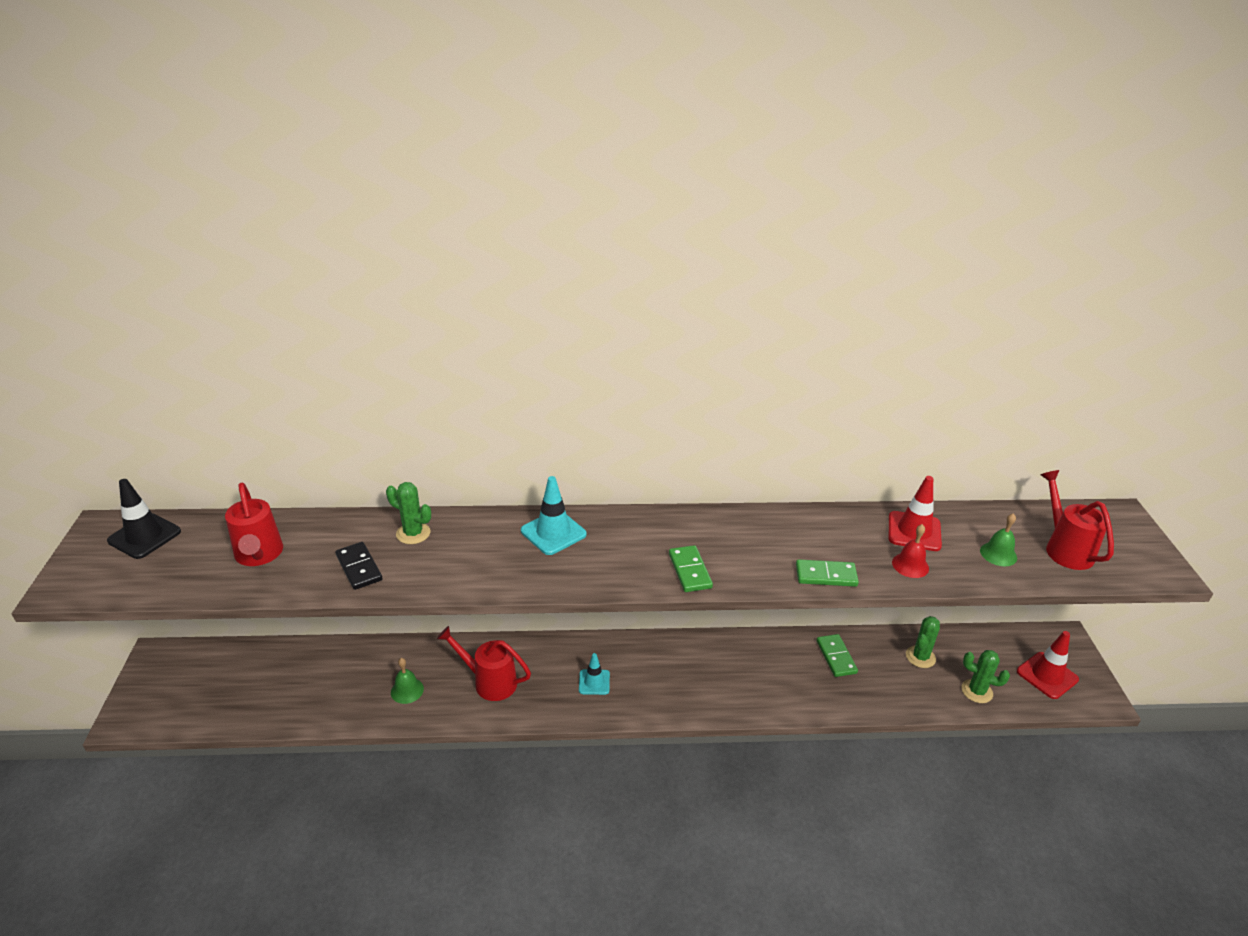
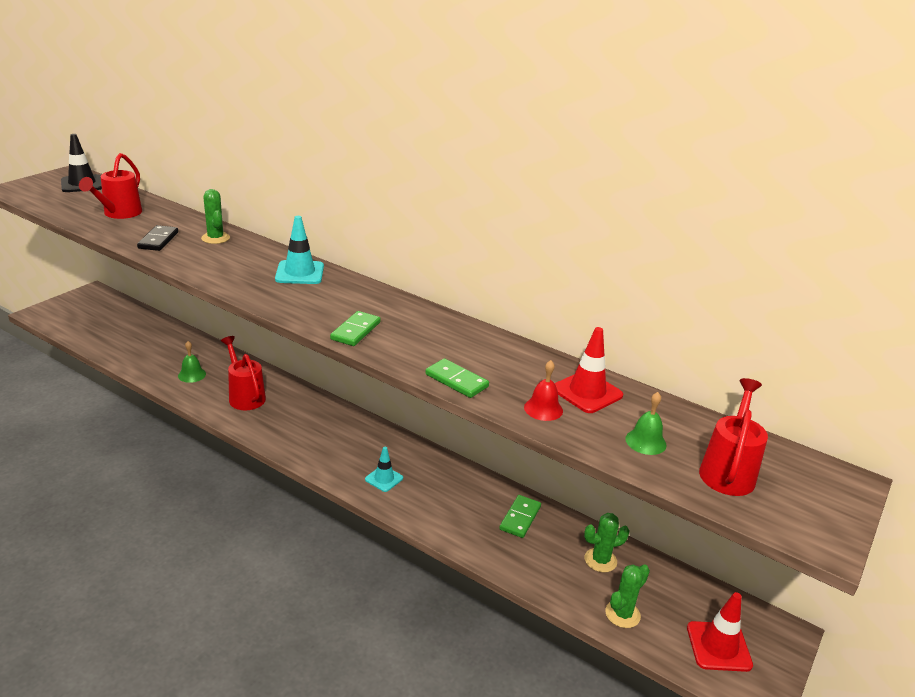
camera: 35 degrees right, 5 degrees down
turquoise traffic cone [579,653,610,695] -> turquoise traffic cone moved to [365,447,403,492]
green cactus [961,650,1010,703] -> green cactus turned 75 degrees clockwise [605,564,650,628]

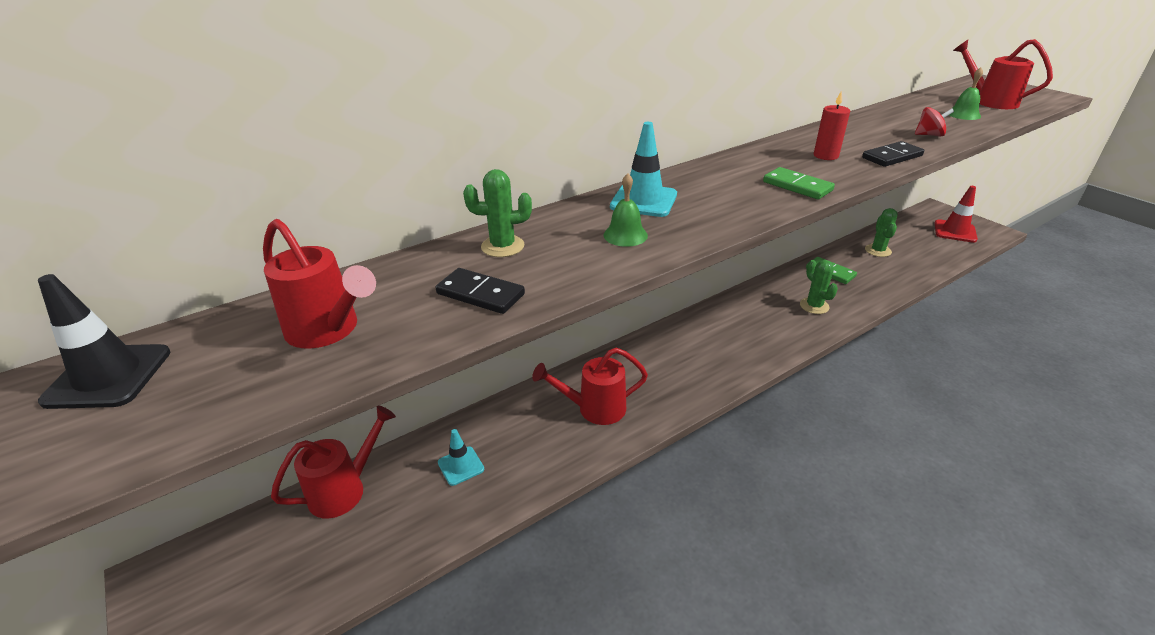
camera: 65 degrees left, 5 degrees up
green bell [178,341,206,383] -> green bell moved to [604,173,648,247]
turquoise traffic cone [365,447,403,492] -> turquoise traffic cone moved to [438,429,484,486]
green domino [425,358,489,398] -> black domino [862,141,924,167]
red bell [524,360,563,421] -> red spinning top [915,107,954,137]
red traffic cone [555,327,623,413] -> none
green cactus [605,564,650,628] -> green cactus moved to [800,260,838,314]
none -> red watering can [271,406,396,518]
none -> red candle [814,90,850,160]

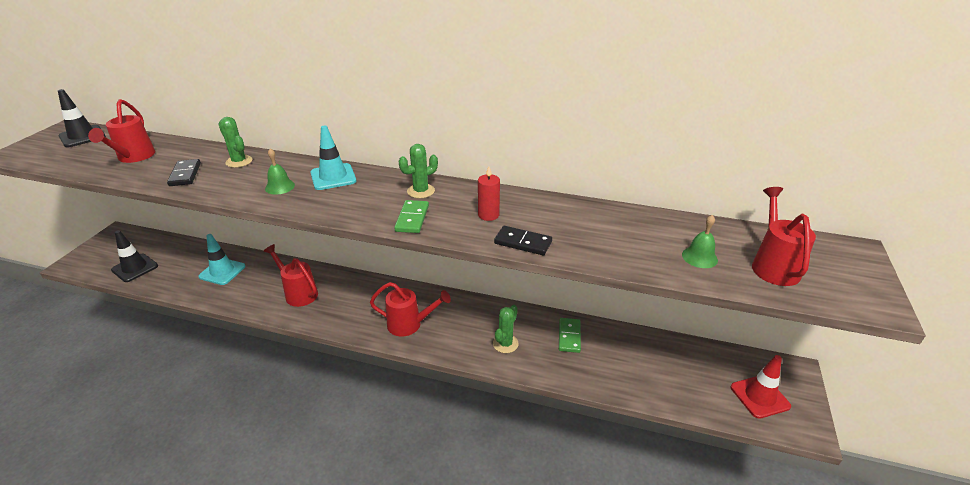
camera: 50 degrees right, 0 degrees up
red watering can [271,406,396,518] -> red watering can moved to [370,282,451,336]
turquoise traffic cone [438,429,484,486] -> turquoise traffic cone [198,234,245,285], size x1.54
green cactus [865,208,898,257] -> green cactus moved to [399,144,438,198]
red spinning top [915,107,954,137] -> none
none -> black traffic cone [111,230,158,282]

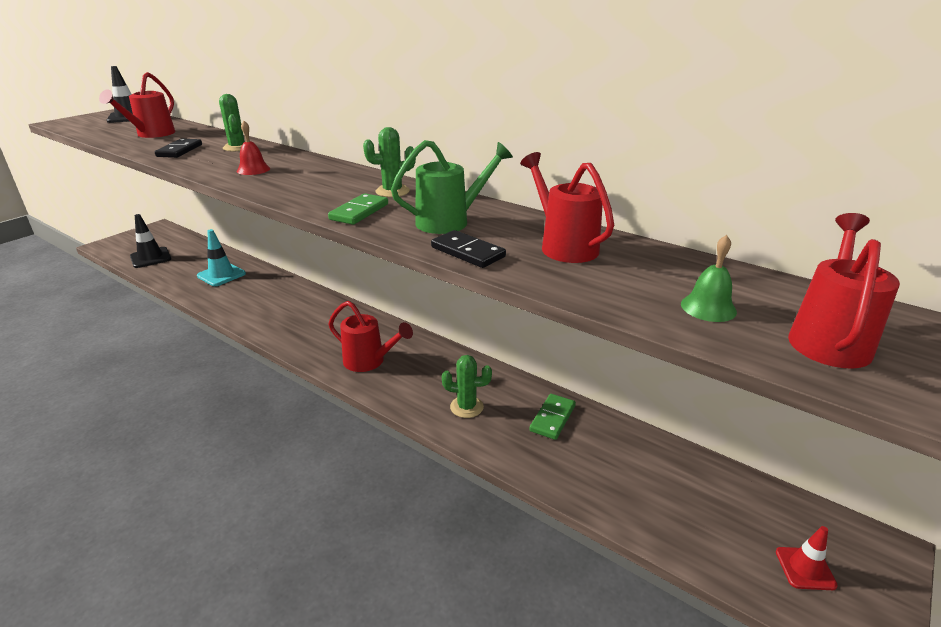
camera: 20 degrees right, 5 degrees down
red watering can [264,244,318,307] -> red watering can moved to [520,152,614,263]
green bell [265,148,295,195] -> red bell [237,121,270,175]
turquoise traffic cone [310,125,356,190] -> none
red candle [478,166,500,221] -> green watering can [391,140,513,234]
green cactus [493,305,519,353] -> green cactus turned 45 degrees clockwise [442,355,492,418]
red traffic cone [730,355,791,419] -> red traffic cone [776,526,838,590], size x0.65

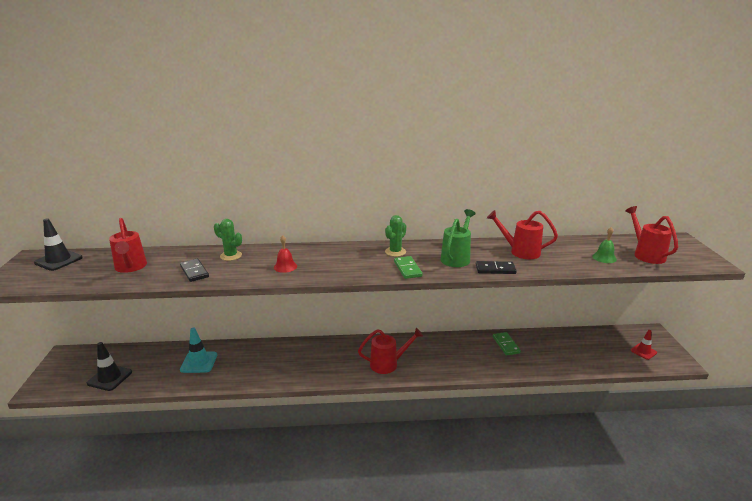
camera: 40 degrees left, 5 degrees down
green cactus [442,355,492,418] -> none

